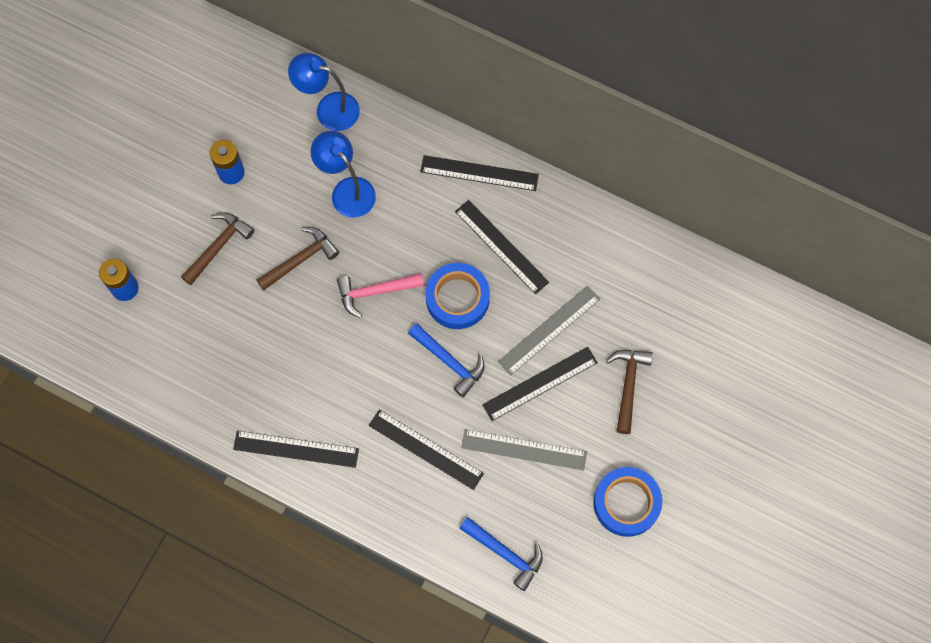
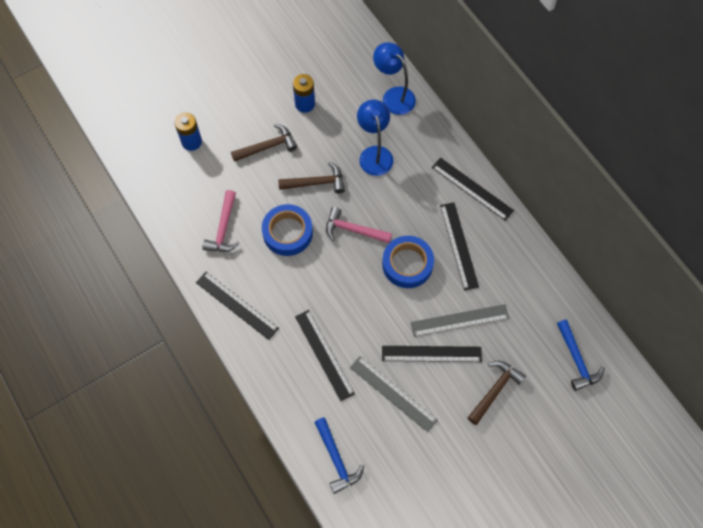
camera: 30 degrees right, 5 degrees down
blue hammer [408,323,484,397] -> blue hammer moved to [557,320,605,391]
blue tape [593,467,662,537] -> blue tape moved to [262,204,313,256]
none -> pink hammer [202,190,239,252]

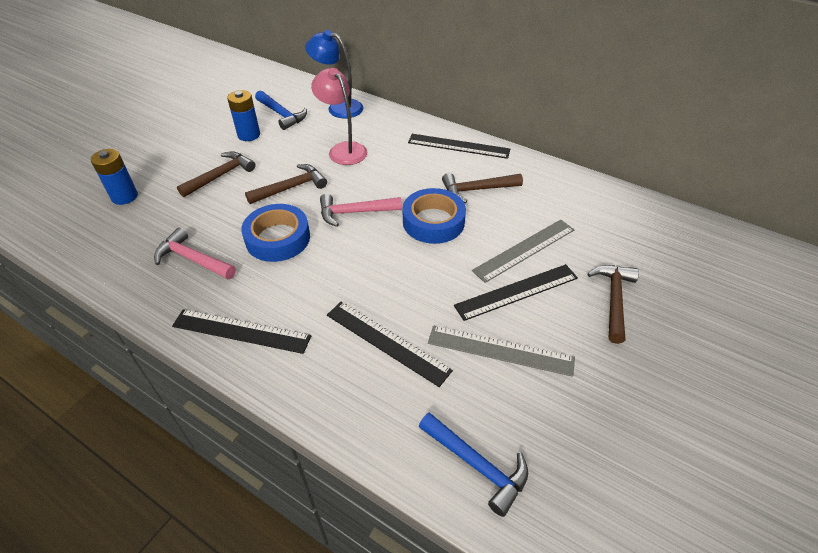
camera: 25 degrees left, 20 degrees down
pink hammer [202,190,239,252] -> pink hammer turned 135 degrees clockwise [154,228,236,279]
blue lamp [357,99,394,176] -> pink lamp [311,68,367,165]
black ruler [440,202,479,291] -> brown hammer [442,173,523,203]
blue hammer [557,320,605,391] -> blue hammer moved to [255,91,307,130]

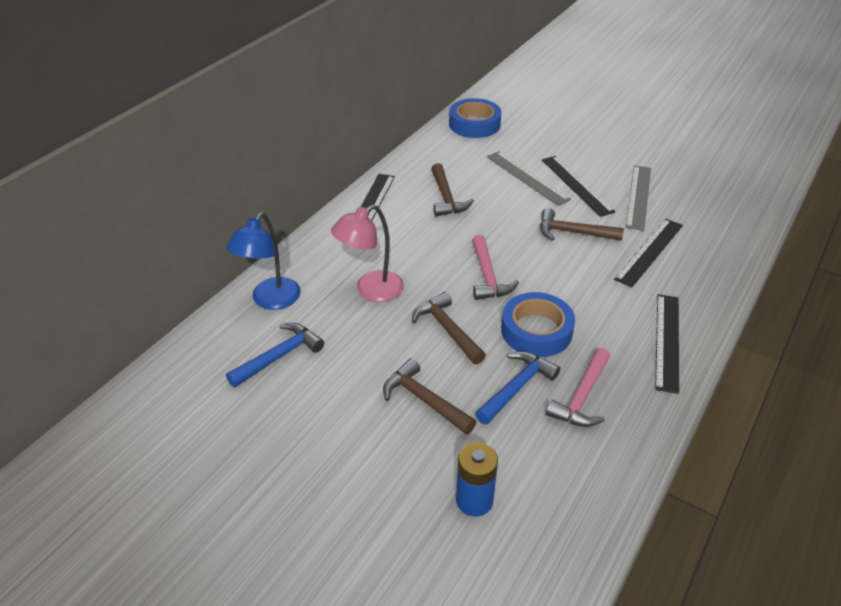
camera: 90 degrees left, 5 degrees down
blue battery [227,90,260,141] -> none
blue tape [403,188,466,244] -> blue tape moved to [449,98,502,138]
blue hammer [419,412,528,517] -> blue hammer moved to [475,351,560,425]
brown hammer [587,265,639,344] -> brown hammer moved to [540,208,624,241]

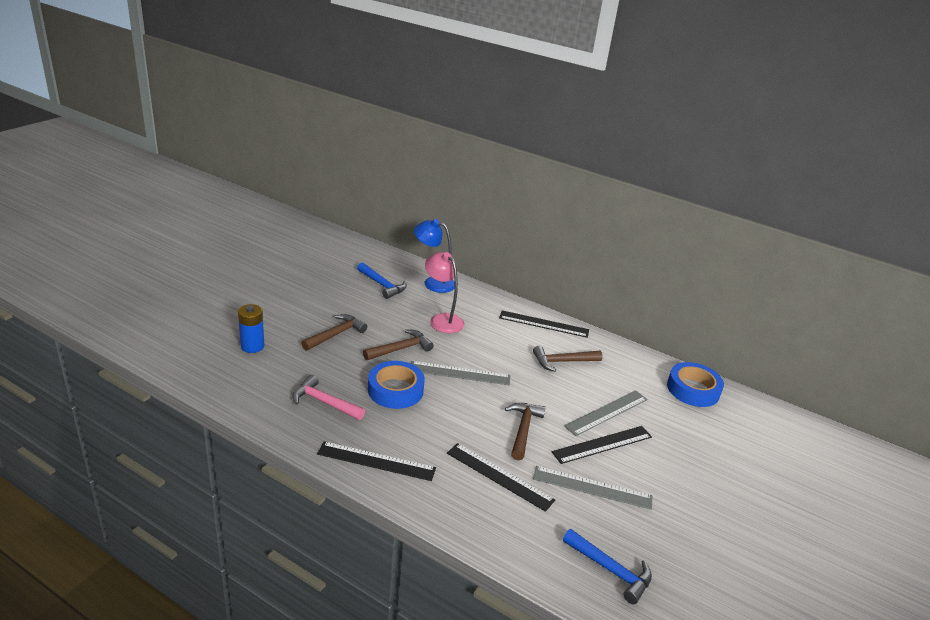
camera: 85 degrees right, 10 degrees down
pink hammer [472,235,519,300] -> grey ruler [411,361,510,385]
blue hammer [475,351,560,425] -> blue hammer moved to [563,529,652,604]

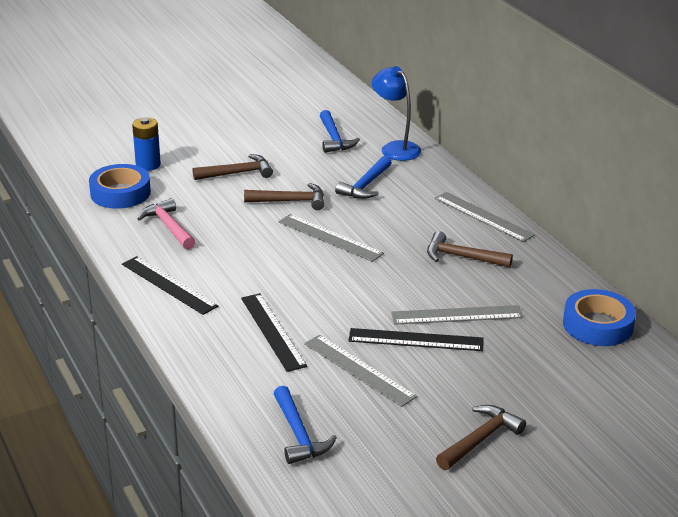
camera: 35 degrees right, 0 degrees up
blue tape [368,361,425,409] -> blue tape moved to [89,164,151,209]
pink lamp [425,252,464,333] -> blue hammer [335,156,392,199]
black ruler [499,310,589,338] -> grey ruler [435,192,535,242]
brown hammer [505,403,546,460] -> brown hammer moved to [436,405,526,470]

